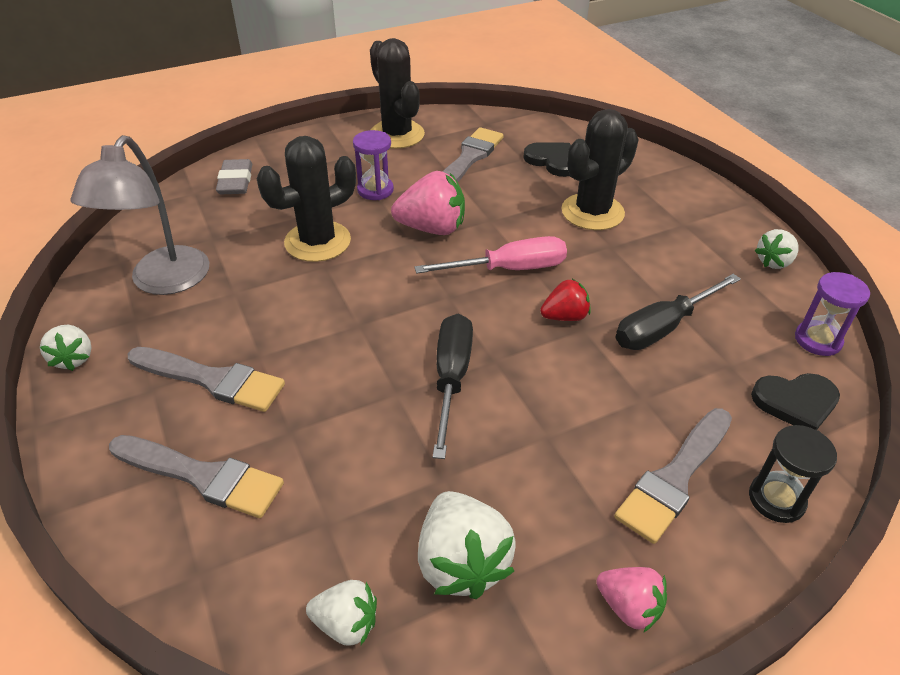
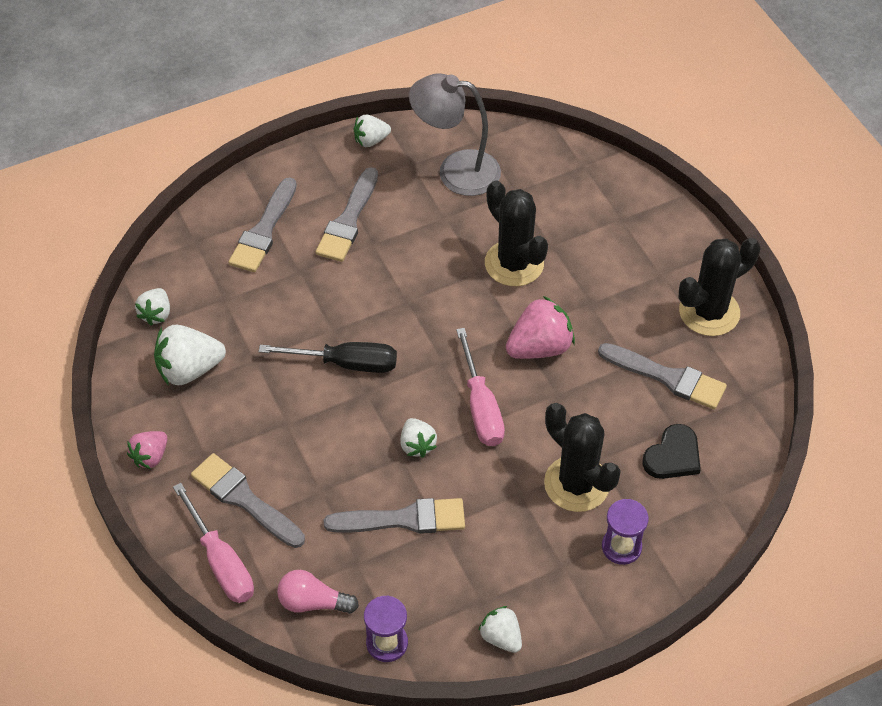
camera: 90 degrees right, 10 degrees up
grey eraser [216,159,252,194] -> none
purple hourglass [353,130,394,200] -> purple hourglass moved to [602,499,648,565]
pink strawberry [391,171,465,235] -> pink strawberry turned 120 degrees counterclockwise [506,296,575,359]
red strawberry [540,279,591,321] -> white strawberry [400,418,437,458]
black screwdriver [616,274,741,350] -> grey brush [324,498,465,534]
black hourglass [749,425,837,523] -> pink screwdriver [173,483,254,603]
black heart [751,373,840,430] -> pink light bulb [277,570,359,614]

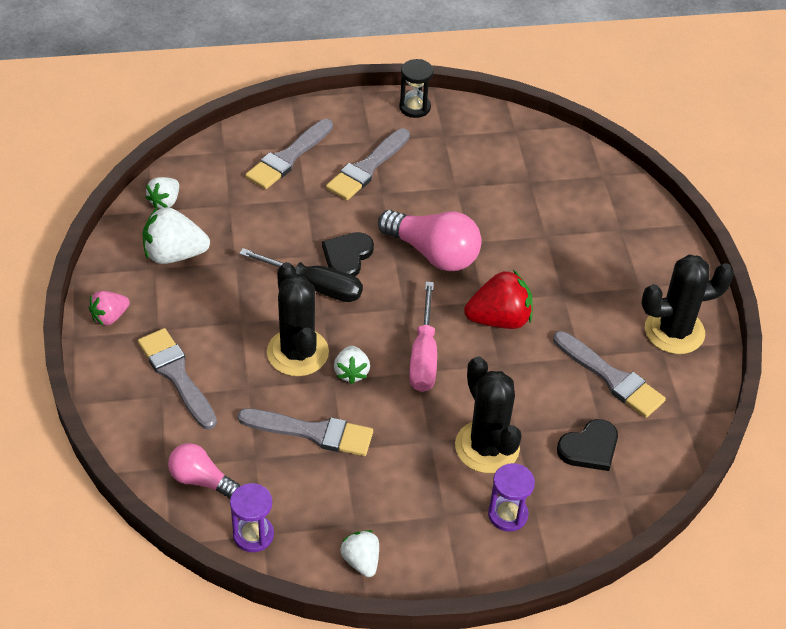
camera: 15 degrees right, 5 degrees down
pink screwdriver [173,483,254,603] -> none
white strawberry [354,115,391,147] -> black hourglass [399,59,434,118]
grey lamp [409,73,501,196] -> none
black cactus [485,181,548,286] -> black cactus moved to [267,262,329,376]
pink strawberry [506,296,575,359] -> red strawberry [464,270,533,329]
none -> black heart [322,232,374,277]
none -> pink light bulb [378,210,482,271]

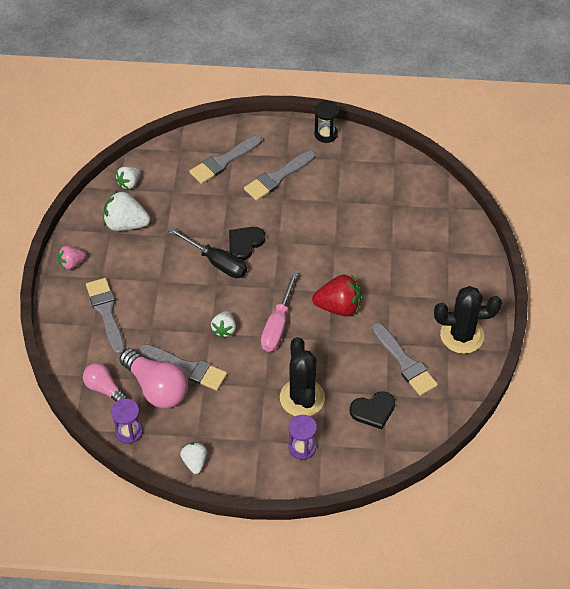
camera: 15 degrees right, 5 degrees up
black cactus [267,262,329,376] -> none
pink light bulb [378,210,482,271] -> pink light bulb moved to [119,348,188,409]

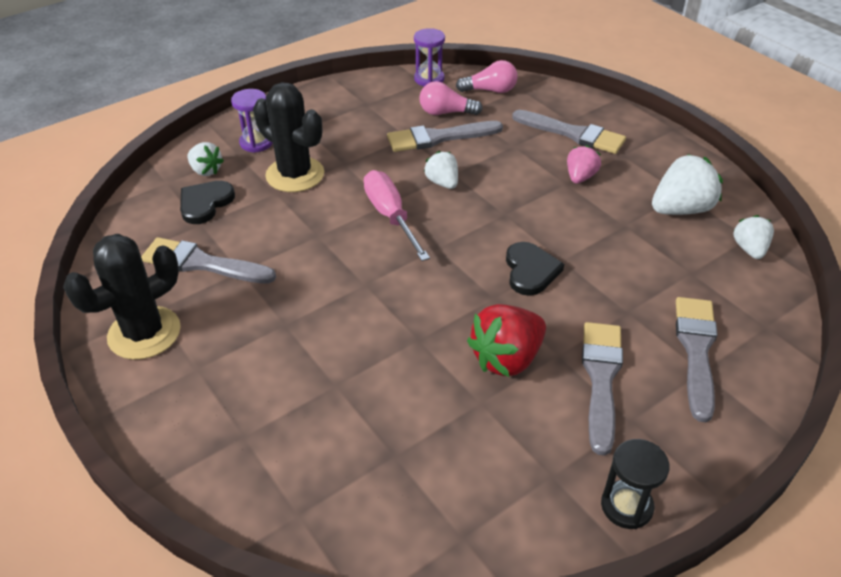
camera: 140 degrees right, 10 degrees down
pink strawberry [58,246,86,270] -> pink strawberry moved to [567,145,601,184]
pink light bulb [119,348,188,409] -> pink light bulb [419,81,483,115], size x0.60
black screwdriver [169,228,247,278] -> none
white strawberry [180,443,207,474] -> white strawberry moved to [187,142,224,176]
red strawberry [312,274,361,316] -> red strawberry moved to [467,304,546,377]

